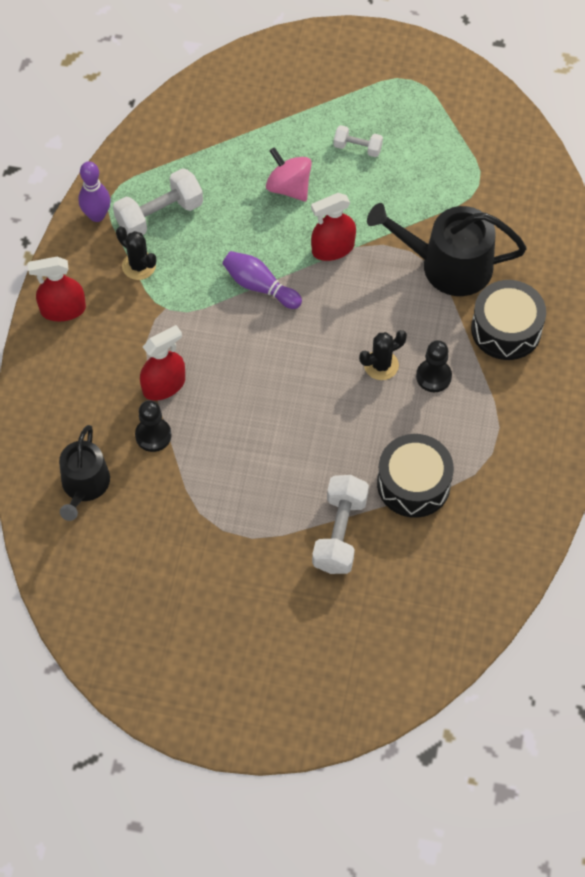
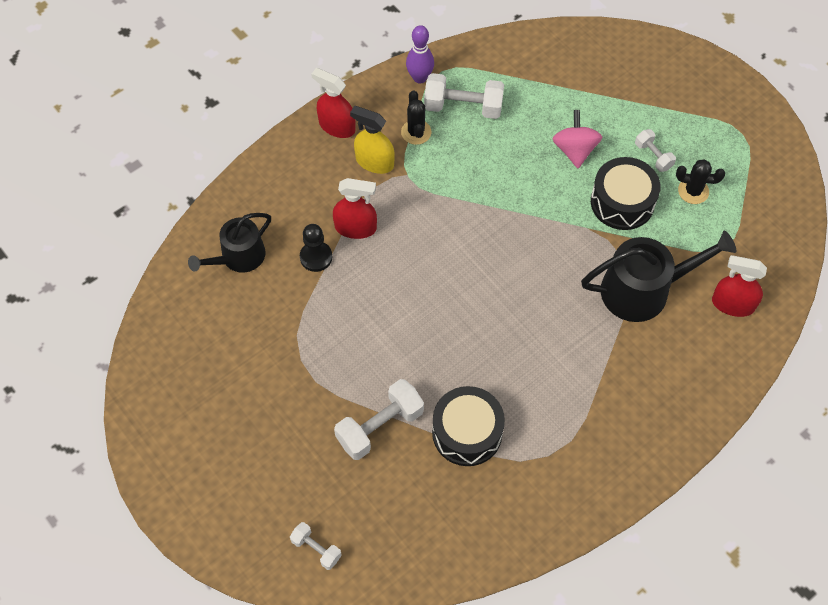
camera: 40 degrees right, 0 degrees up
purple bowling pin [223,251,302,309] -> none
red spray bottle [311,193,356,261] -> red spray bottle moved to [712,255,767,317]
black cactus [359,330,407,380] -> black cactus moved to [676,159,725,204]
black watering can [367,203,527,296] -> black watering can turned 120 degrees clockwise [581,231,737,322]
black pawn [416,340,452,392] -> none
black drum [471,280,546,360] -> black drum moved to [591,157,660,230]
none -> white dumbbell [290,522,342,570]
none -> yellow spray bottle [350,106,395,174]

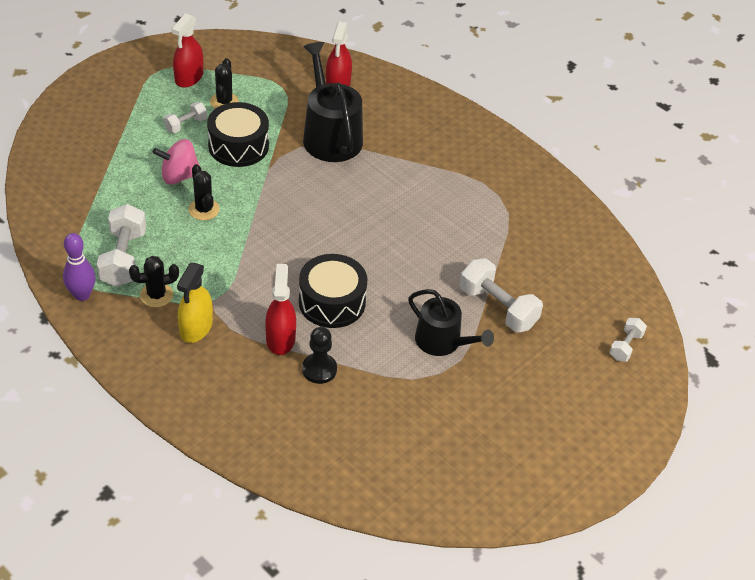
camera: 100 degrees left, 15 degrees down
black watering can [188,213,271,273] -> black watering can moved to [408,289,494,356]
red spray bottle [311,68,356,138] -> red spray bottle moved to [172,13,203,88]
black drum [432,386,505,466] -> black drum moved to [299,254,367,328]
none -> black cactus [188,164,220,220]

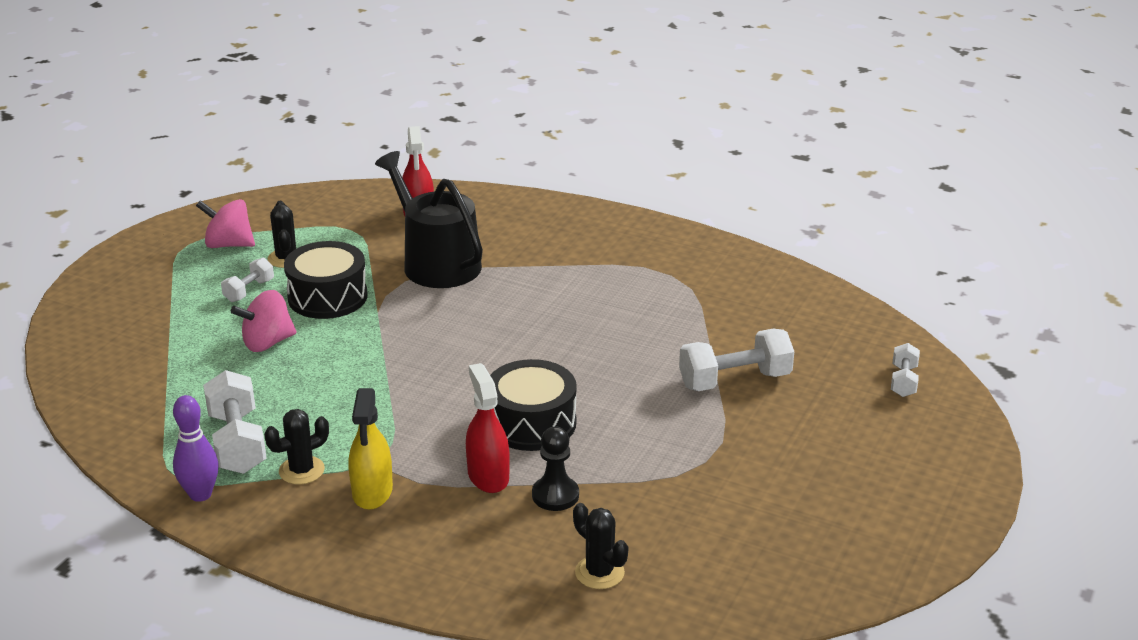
camera: 15 degrees left, 15 degrees down
red spray bottle [172,13,203,88] -> pink spinning top [196,199,255,248]
black cactus [188,164,220,220] -> black cactus moved to [573,503,628,589]
black watering can [408,289,494,356] -> none
white dumbbell [460,258,543,332] -> white dumbbell turned 45 degrees counterclockwise [679,329,794,391]

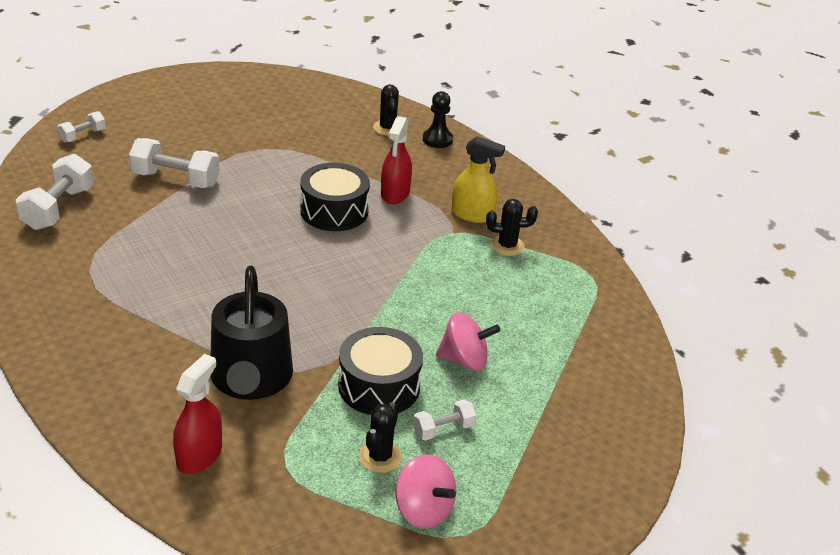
camera: 150 degrees left, 5 degrees up
purple bowling pin [173,395,219,502] -> none
white dumbbell [203,370,267,474] -> white dumbbell moved to [16,154,94,230]
yellow spray bottle [348,388,393,510] -> yellow spray bottle turned 75 degrees clockwise [452,136,505,223]
black pawn [532,426,579,511] -> black pawn moved to [423,91,453,148]

